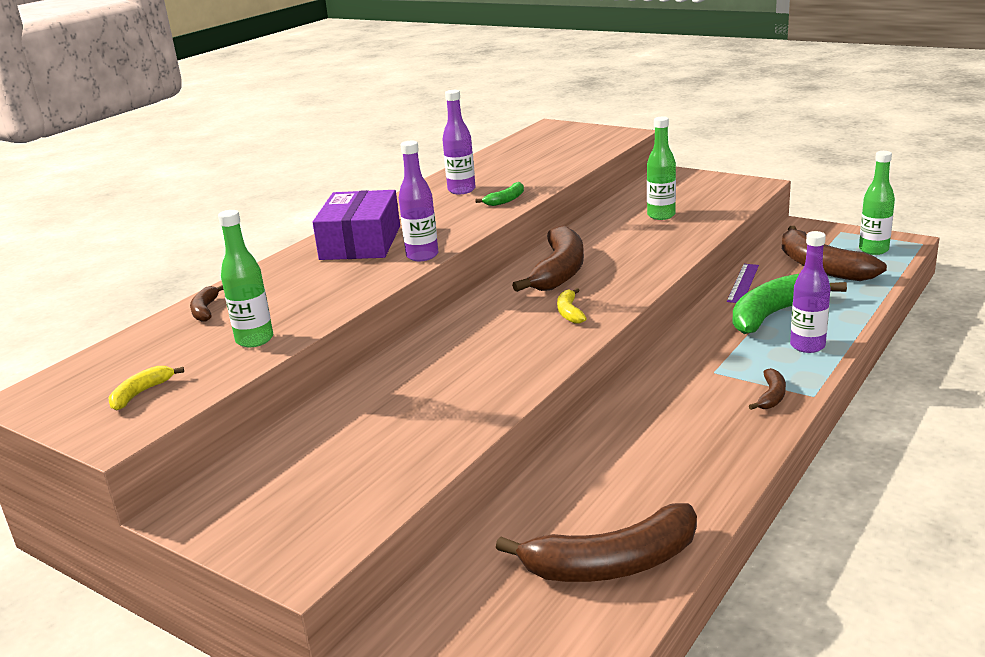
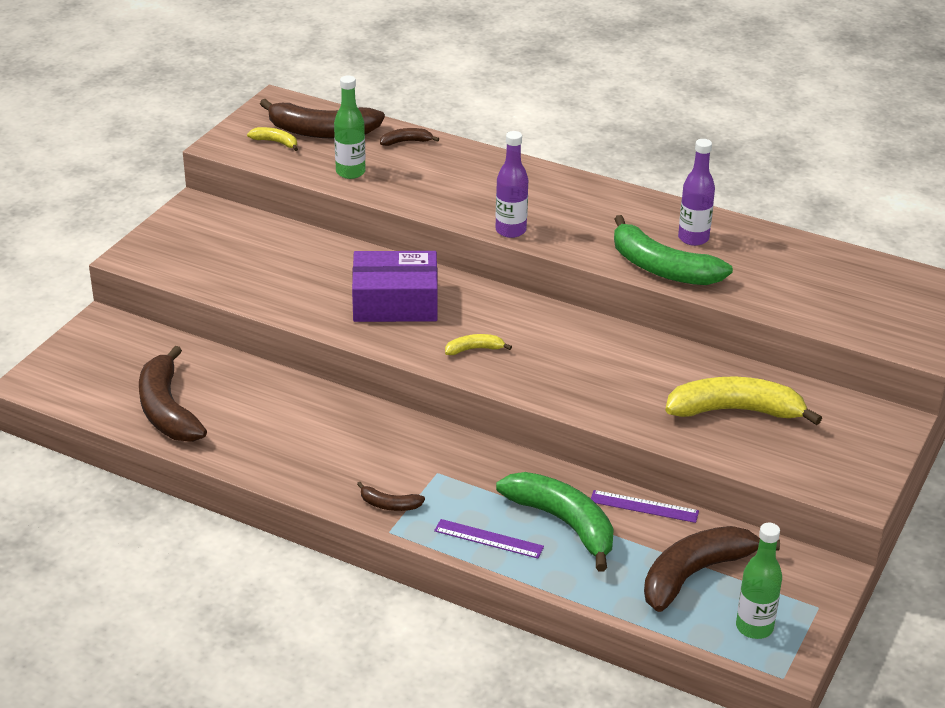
camera: 80 degrees right, 10 degrees up
purple box [312,190,400,260] -> purple box moved to [352,251,438,322]
green banana [475,182,524,206] -> green banana [614,215,733,285], size x2.18
brown banana [512,225,584,292] -> brown banana moved to [260,99,385,138]
green bottle [647,117,676,220] -> yellow banana [665,376,822,425]
purple bottle [790,231,831,353] -> purple ruler [434,519,544,559]

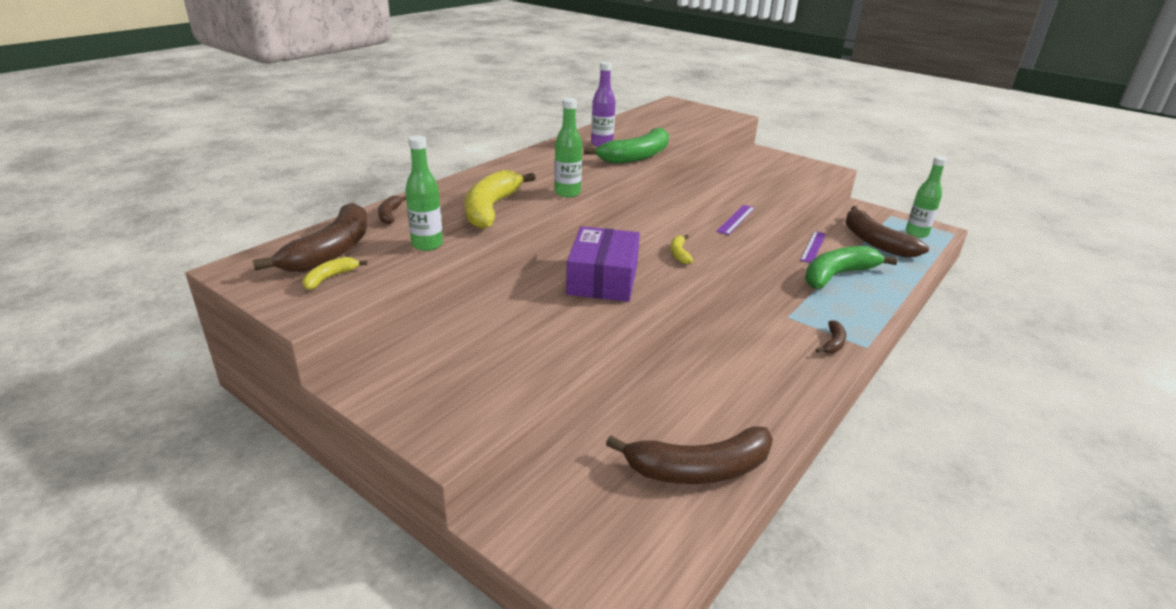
camera: 80 degrees left, 5 degrees down
purple ruler [434,519,544,559] -> purple ruler moved to [716,205,755,235]
purple bottle [496,131,528,238] -> green bottle [554,98,582,197]
yellow banana [665,376,822,425] -> yellow banana moved to [465,170,535,229]

